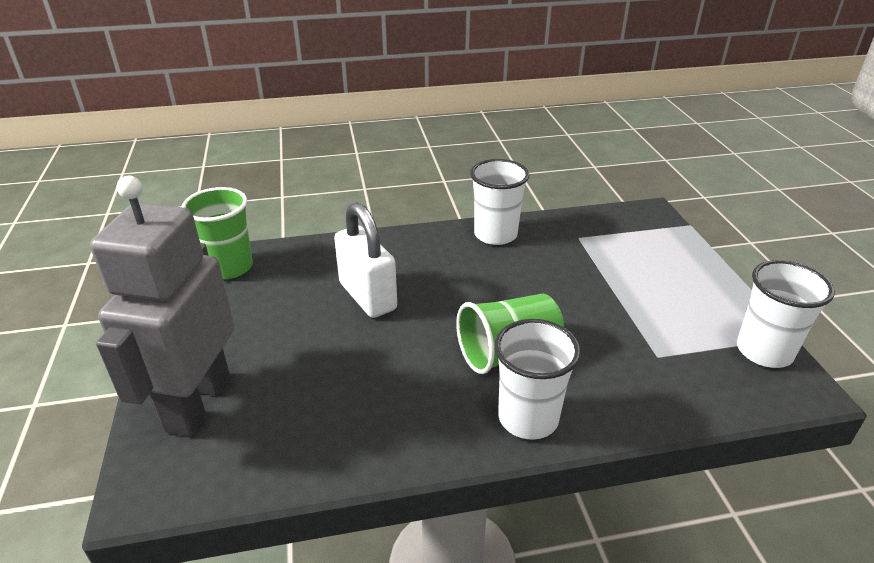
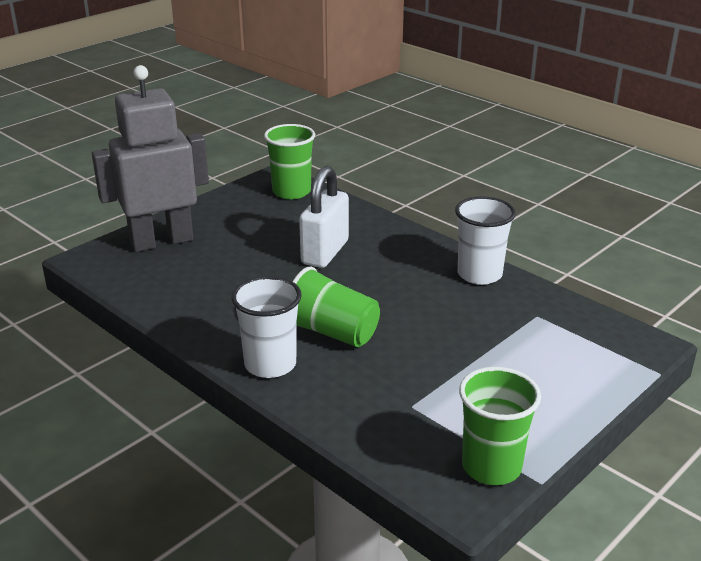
camera: 55 degrees right, 5 degrees down
white cup [737,260,835,368] -> green cup [459,367,541,485]

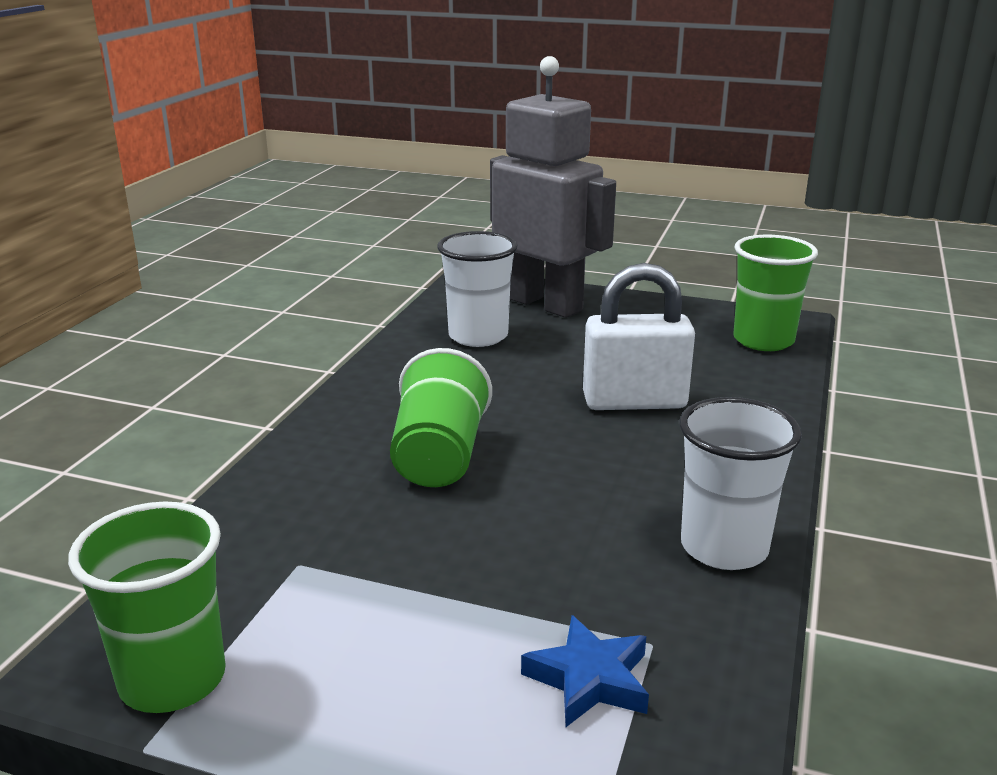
camera: 65 degrees right, 5 degrees down
white cup [231,276,302,378] -> white cup moved to [437,231,518,347]
none -> blue star [521,615,649,727]

